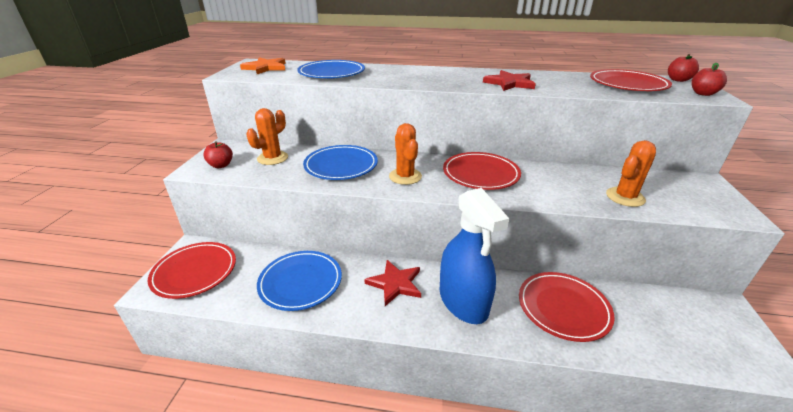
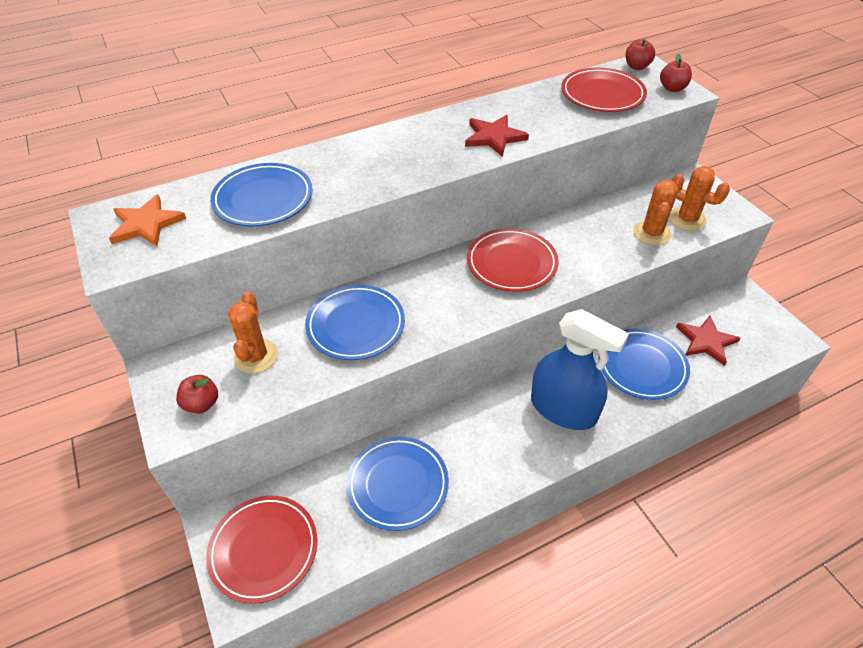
camera: 35 degrees left, 15 degrees up
red star [364,260,421,306] -> red star moved to [676,315,740,366]
orange cactus [389,123,422,185] -> orange cactus moved to [669,166,730,231]
red plate [519,272,615,342] -> blue plate [599,329,690,400]

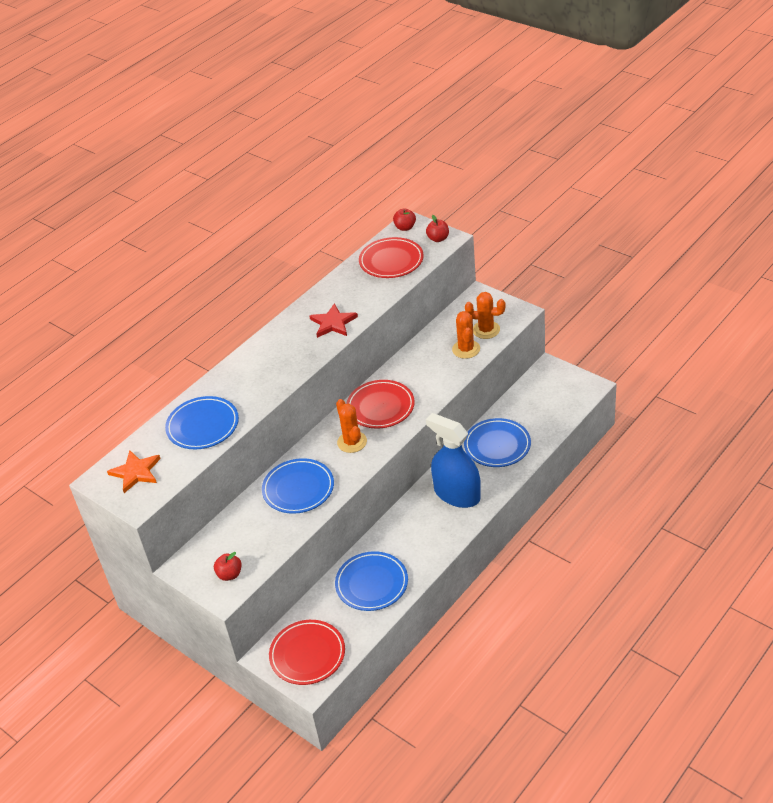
camera: 20 degrees left, 5 degrees down
orange cactus [228,292,278,373] -> orange cactus moved to [336,399,367,453]
blue spray bottle [531,309,629,430] -> blue spray bottle turned 150 degrees counterclockwise [426,413,481,508]
red star [676,315,740,366] -> none

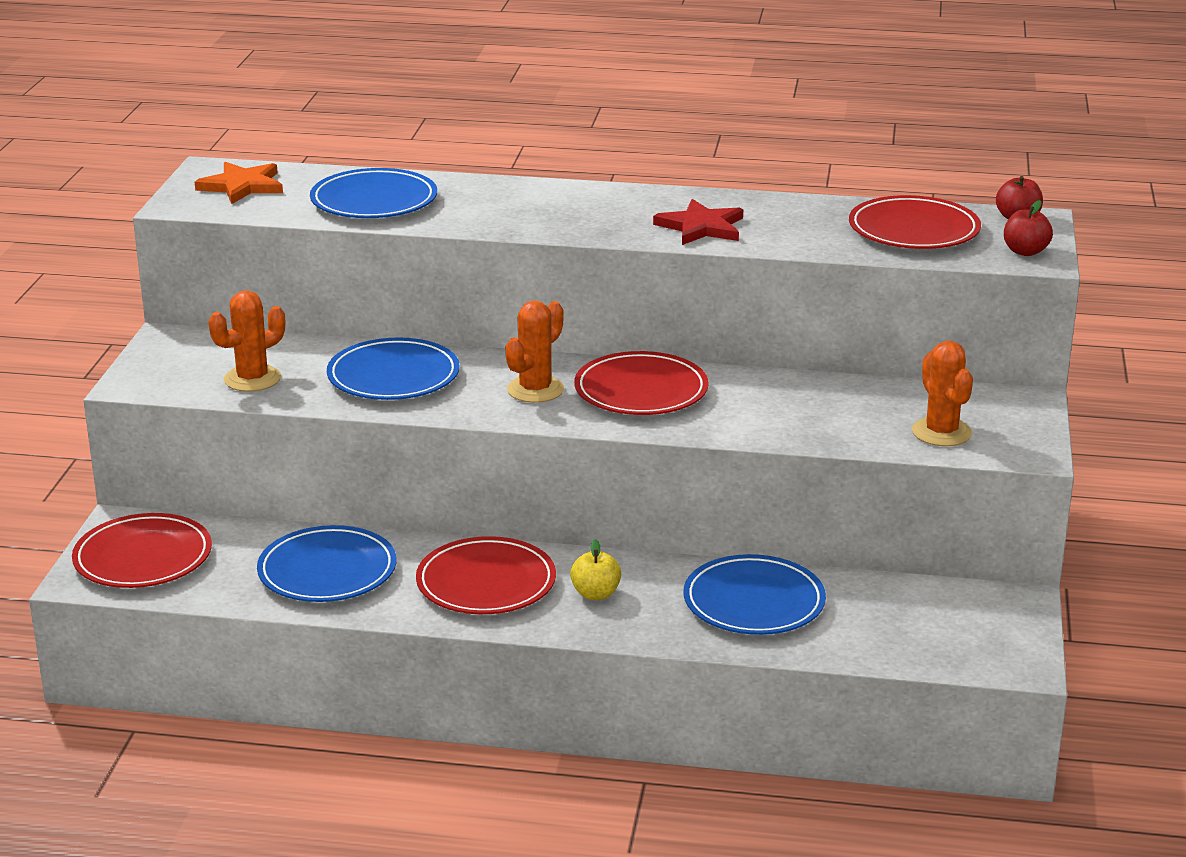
camera: 55 degrees right, 15 degrees down
red apple [214,552,242,581] -> none
blue spray bottle [426,413,481,508] -> yellow apple [570,539,621,600]
orange cactus [452,311,480,359] -> orange cactus moved to [209,290,285,392]
none -> red plate [416,536,556,614]

